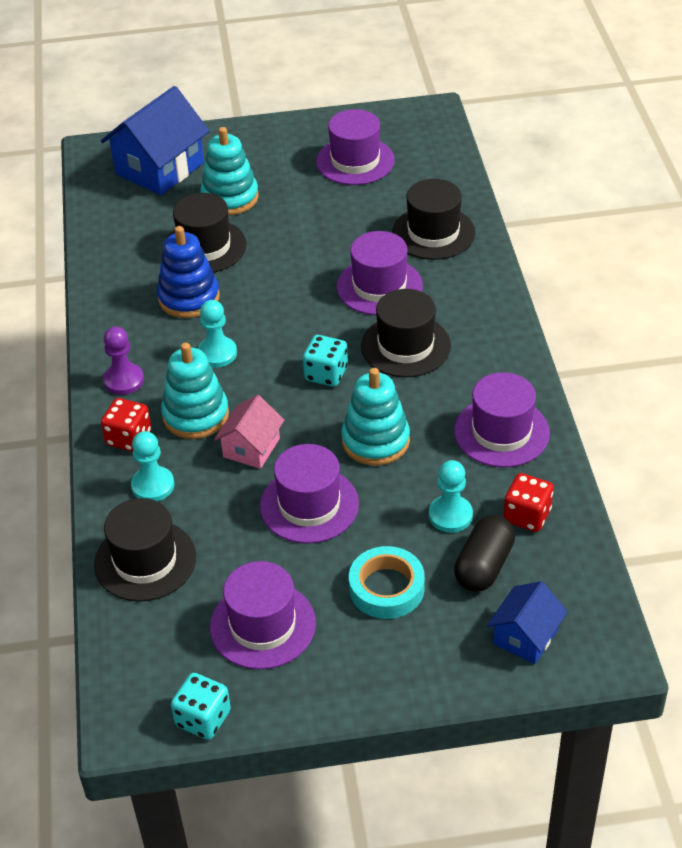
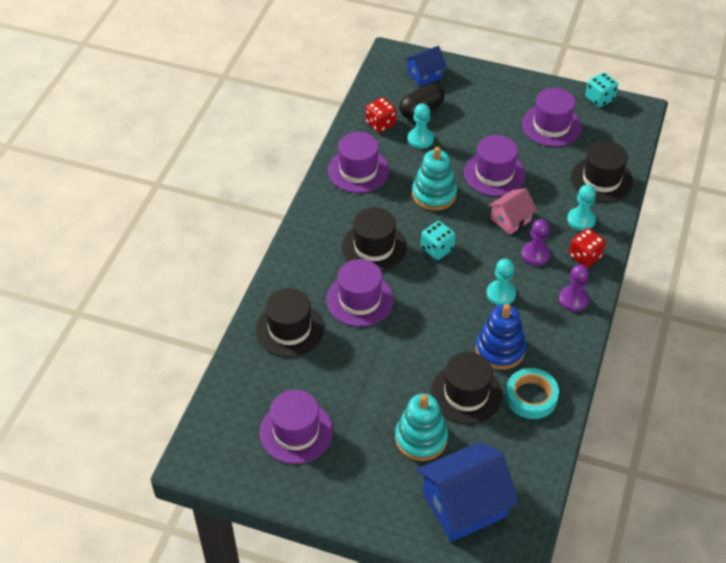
camera: 155 degrees left, 5 degrees up
turquoise stacking toy [161,343,229,439] -> purple pawn [521,219,551,266]
turquoise tape [349,546,425,619] -> turquoise tape moved to [506,368,559,419]

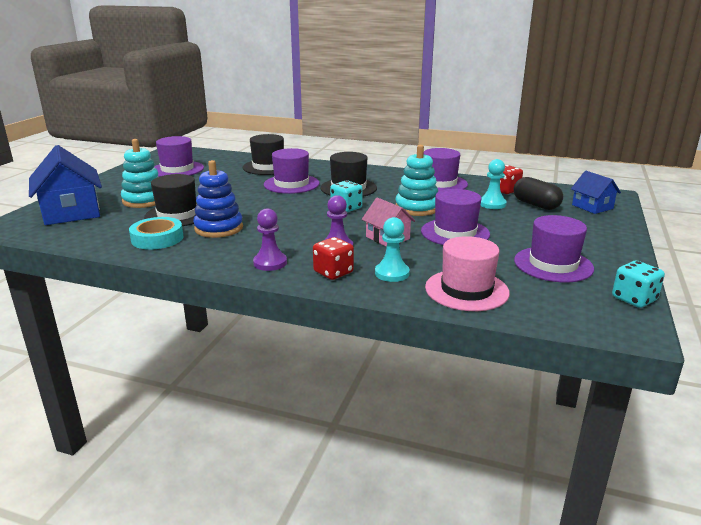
camera: 90 degrees right, 25 degrees down
turquoise pawn [486,259,516,306] -> none
black hat [571,141,633,202] -> pink hat [425,236,510,311]

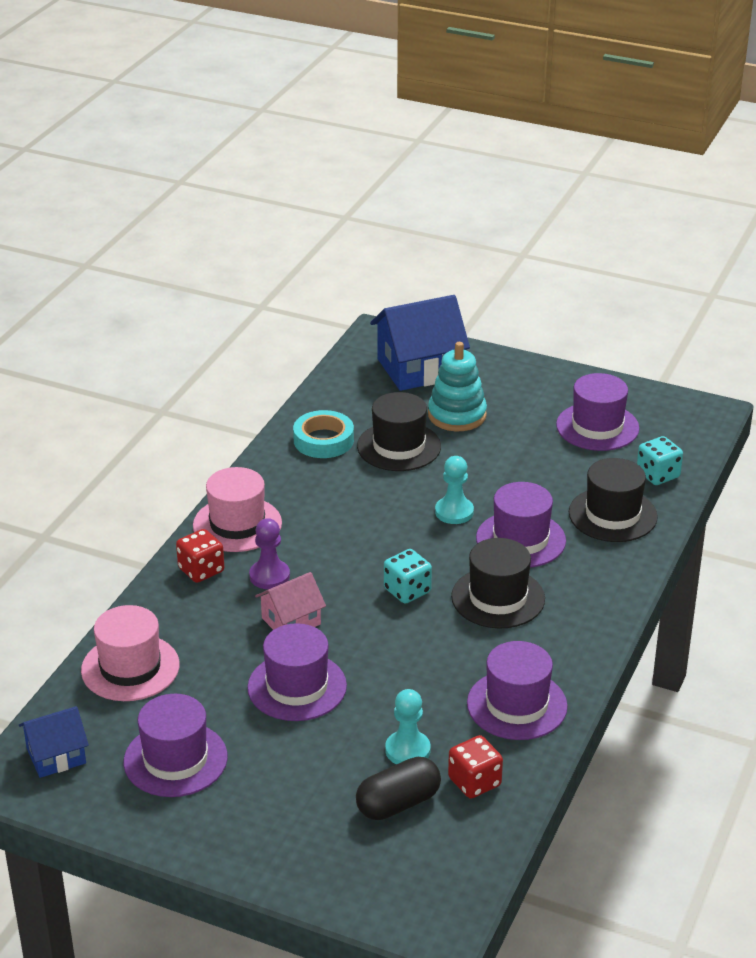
camera: 95 degrees right, 10 degrees up
blue stacking toy [193,160,243,238] -> none
purple pawn [253,208,287,271] -> pink hat [193,467,282,552]
turquoise pawn [375,217,410,282] -> turquoise pawn moved to [435,456,474,524]
turquoise stacking toy [395,145,438,216] -> none
blue house [571,171,621,214] -> blue house moved to [19,706,89,778]
turquoise dice [612,261,665,308] -> turquoise dice moved to [637,436,683,485]

